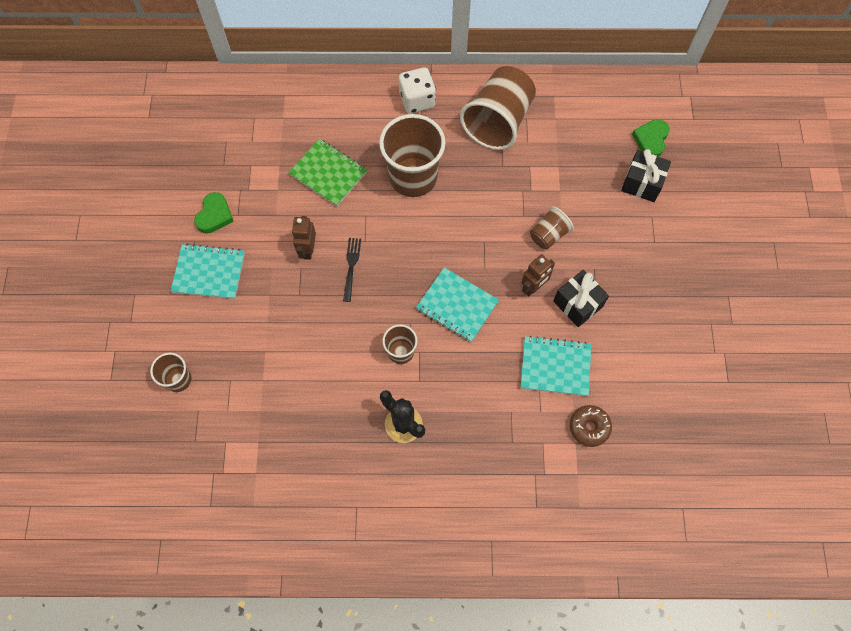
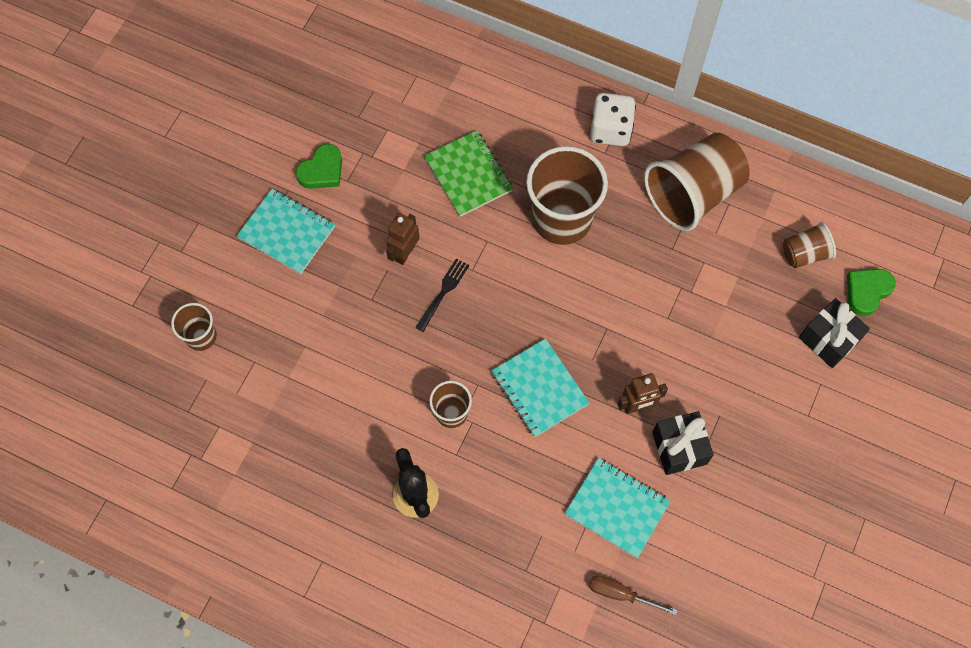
camera: 25 degrees right, 0 degrees up
brown cup [530,206,574,249] -> brown cup moved to [783,222,836,268]
brown donut [570,405,612,447] -> brown screwdriver [589,576,678,615]

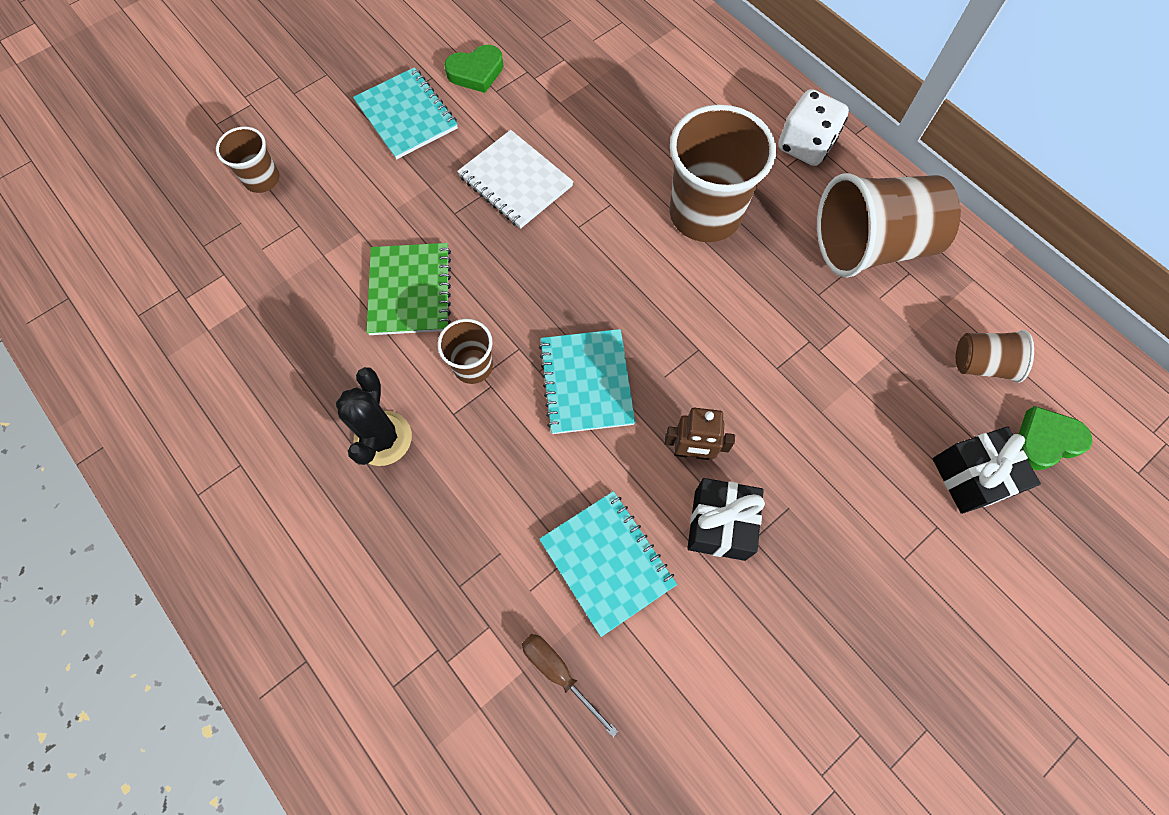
camera: 25 degrees right, 0 degrees up
brown robot [386,213,420,265] -> white notebook [457,130,574,229]
black fork [415,258,469,332] -> none
green notebook [424,130,513,217] -> green notebook moved to [366,243,451,335]

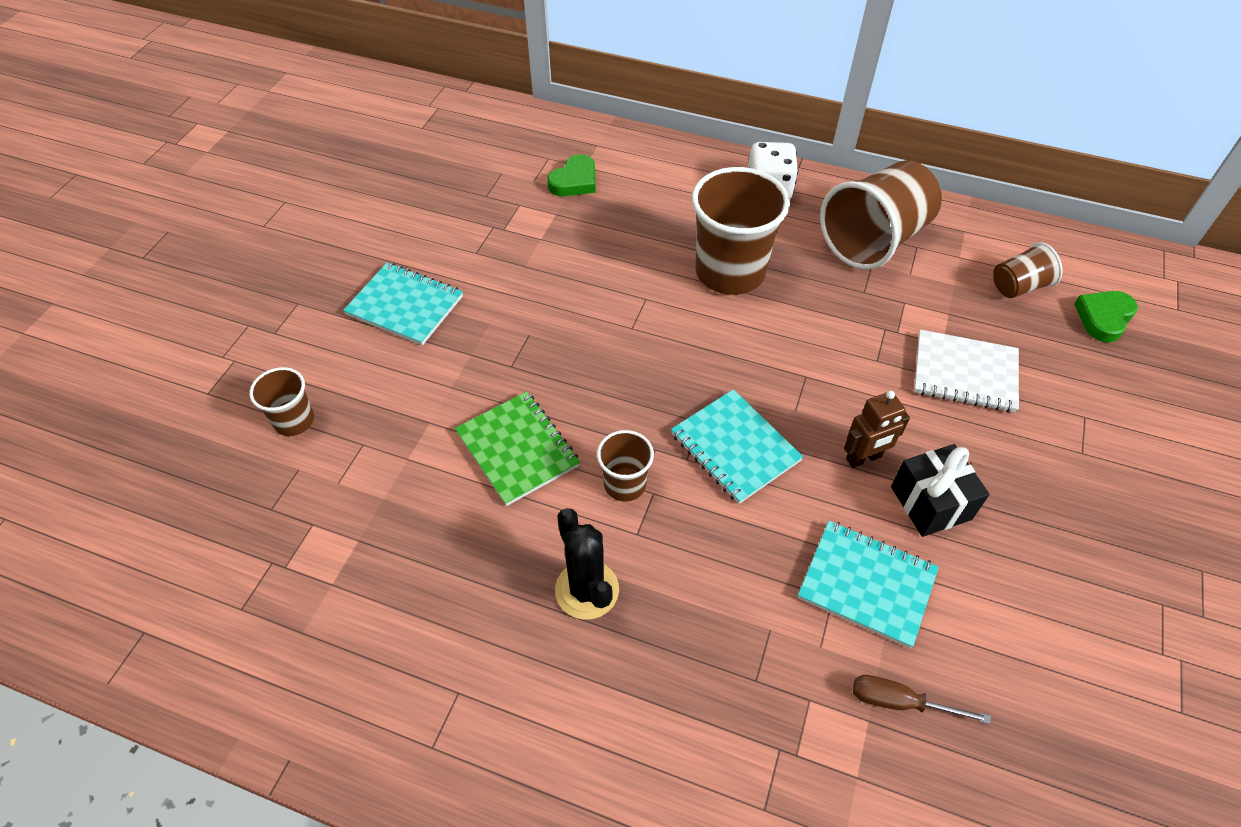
camera: 30 degrees left, 15 degrees down
green heart [444,45,503,93] -> green heart moved to [547,154,596,196]
white notebook [457,130,574,229] -> white notebook moved to [914,330,1019,412]
black gift [932,426,1041,514] -> none

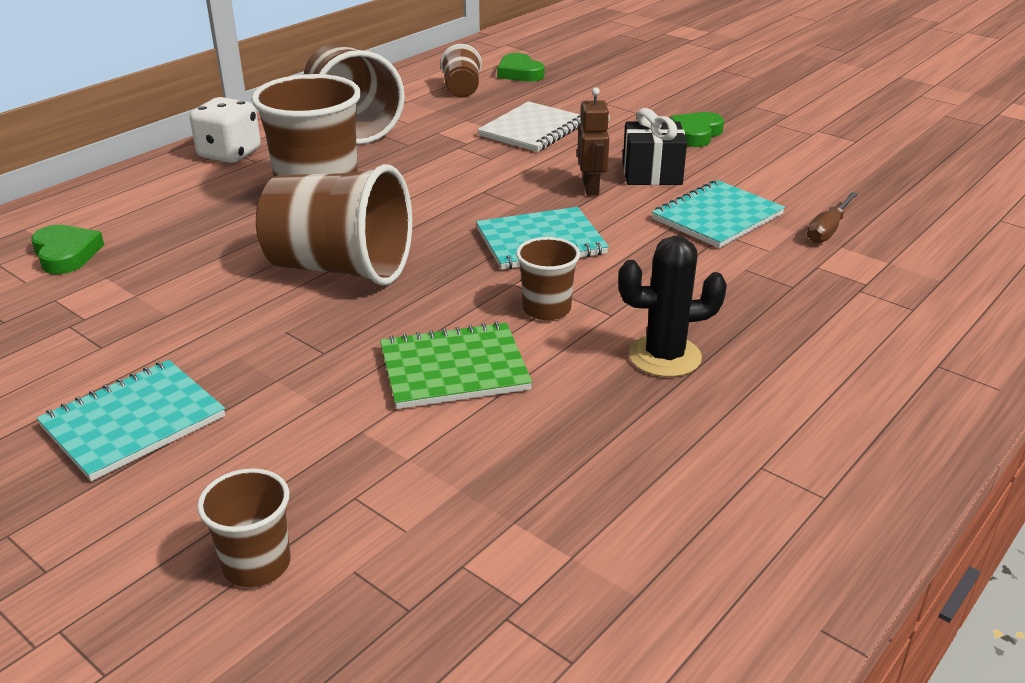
camera: 70 degrees left, 20 degrees down
none -> brown cup [256,164,412,286]
none -> green heart [670,112,724,147]

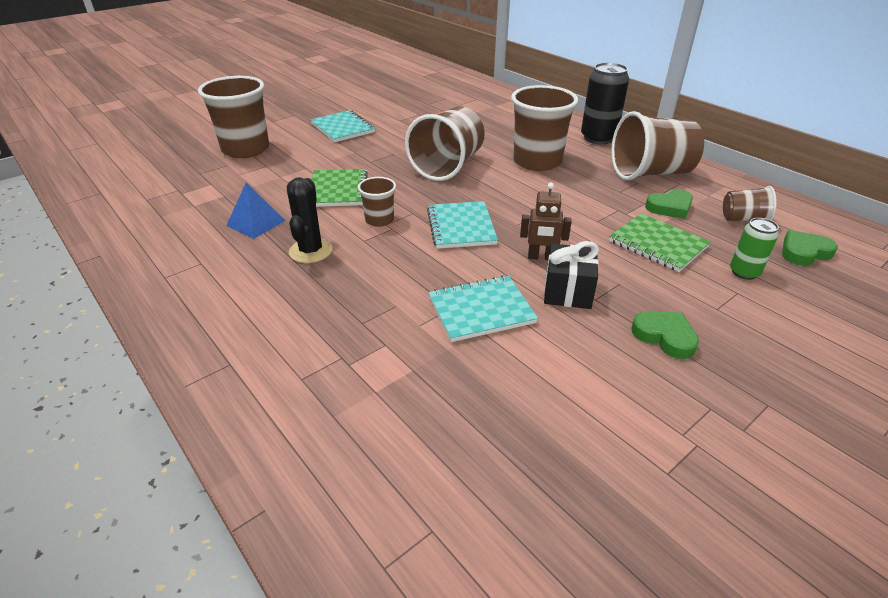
camera: 100 degrees right, 5 degrees up
green heart [31,225,104,274] -> green heart moved to [645,189,693,219]
white dice [190,97,261,163] -> black can [581,62,629,144]
brown cup [197,468,290,587] -> brown cup [198,76,269,158], size x1.98
white notebook [477,101,581,152] -> green notebook [609,213,711,272]
turquoise notebook [652,180,785,248] -> turquoise notebook turned 75 degrees counterclockwise [428,276,538,342]
brown screwdriver [807,192,858,243] -> none
none -> blue pyramid [226,183,285,239]
none -> green can [730,218,779,280]

